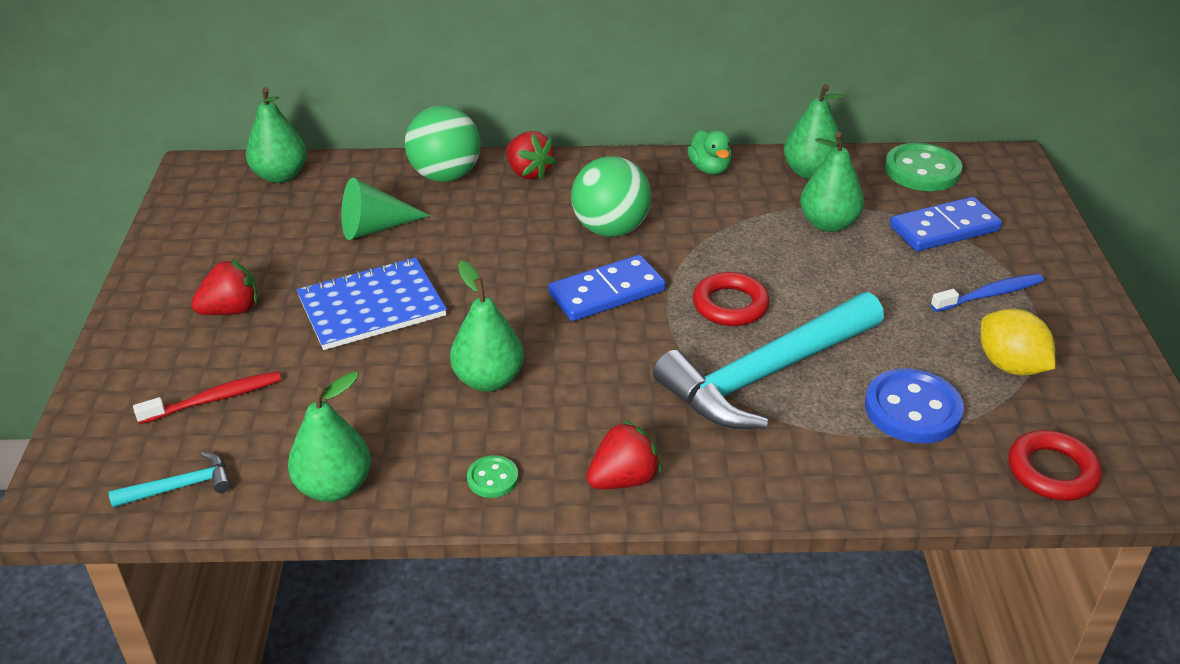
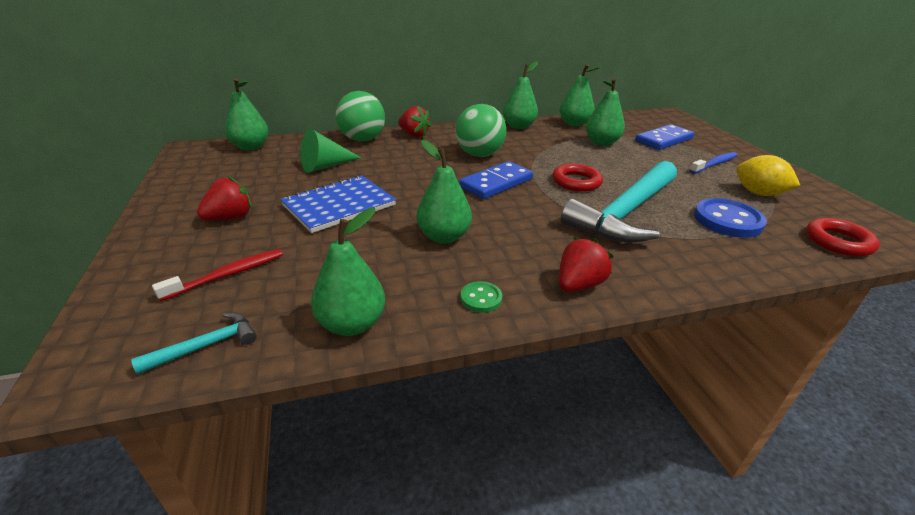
camera: 15 degrees left, 5 degrees down
green duck [687,130,732,174] -> green pear [503,61,538,129]
green button [885,143,962,191] -> none

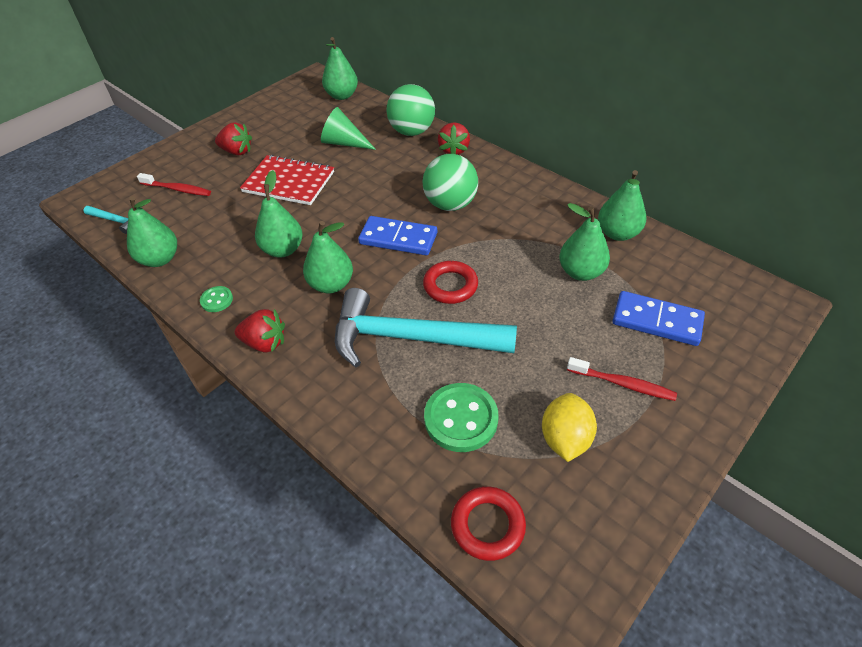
camera: 60 degrees right, 15 degrees up
blue notebook [280,175,396,233] -> red notebook [240,155,334,205]
green pear [503,61,538,129] -> green pear moved to [303,221,353,293]
blue toothbrush [690,152,737,174] -> red toothbrush [567,357,677,401]
blue button [694,198,767,238] -> green button [424,383,499,452]

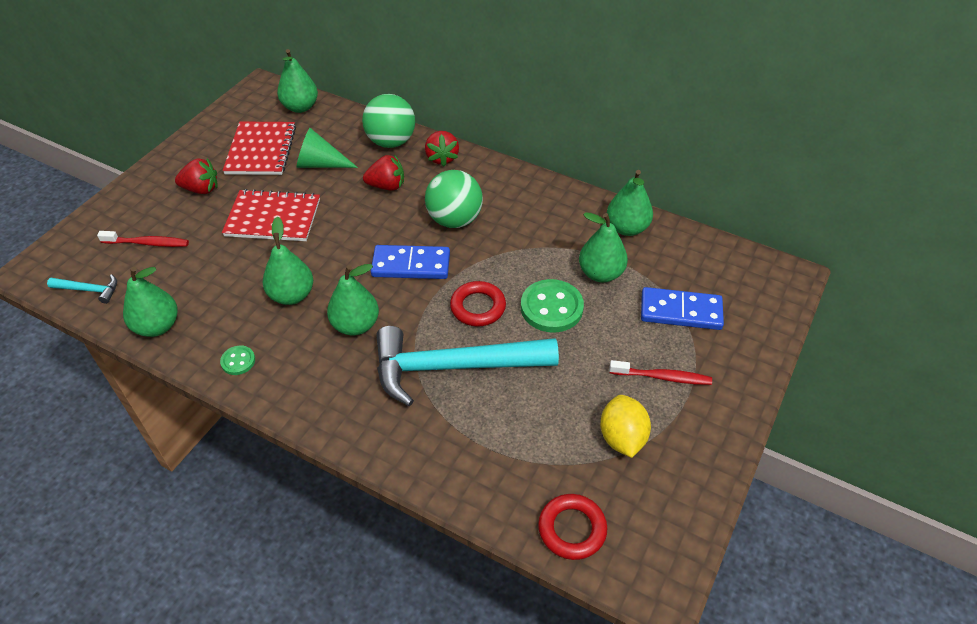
camera: 15 degrees left, 0 degrees up
red strawberry [235,309,285,352] -> red strawberry moved to [363,155,404,191]
green button [424,383,499,452] -> green button moved to [521,279,584,333]
none -> red notebook [223,121,296,175]

